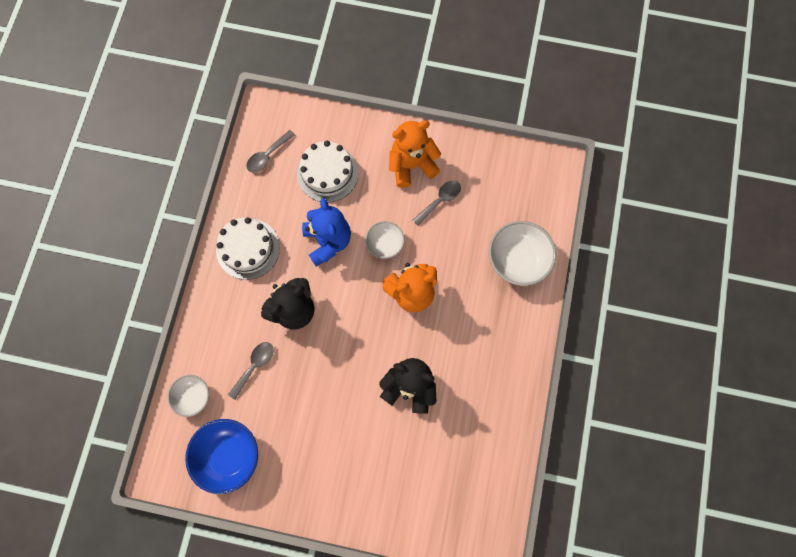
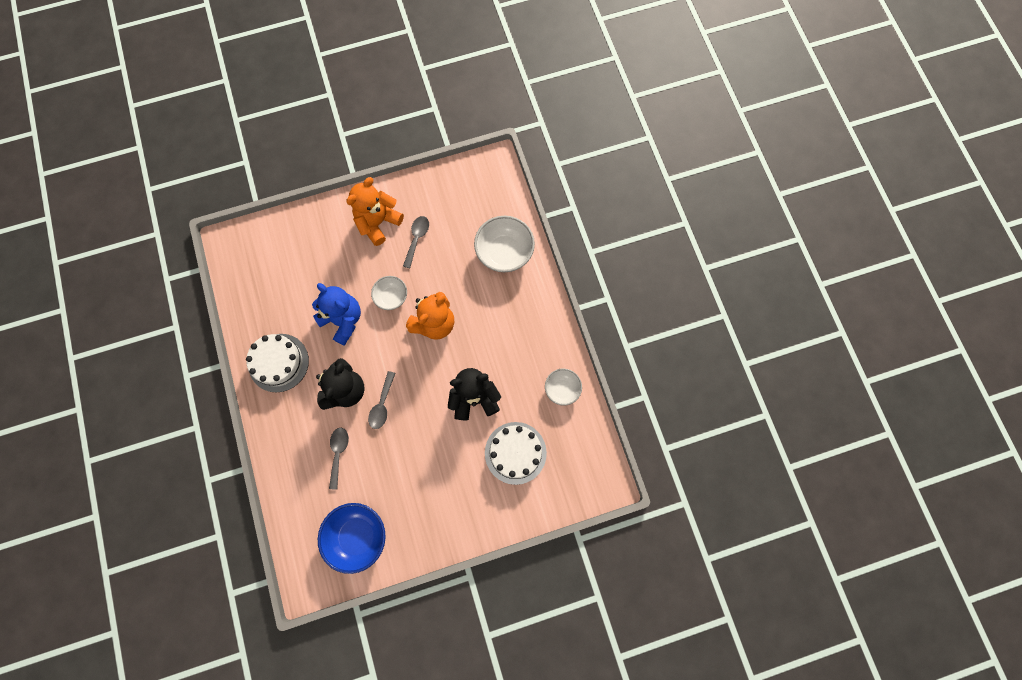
camera: 30 degrees left, 0 degrees up
white bowl [168,375,209,417] -> white bowl moved to [545,369,582,406]
grey spoon [246,130,295,173] -> grey spoon moved to [368,371,396,429]
white cake [297,141,358,202] -> white cake moved to [485,422,547,485]

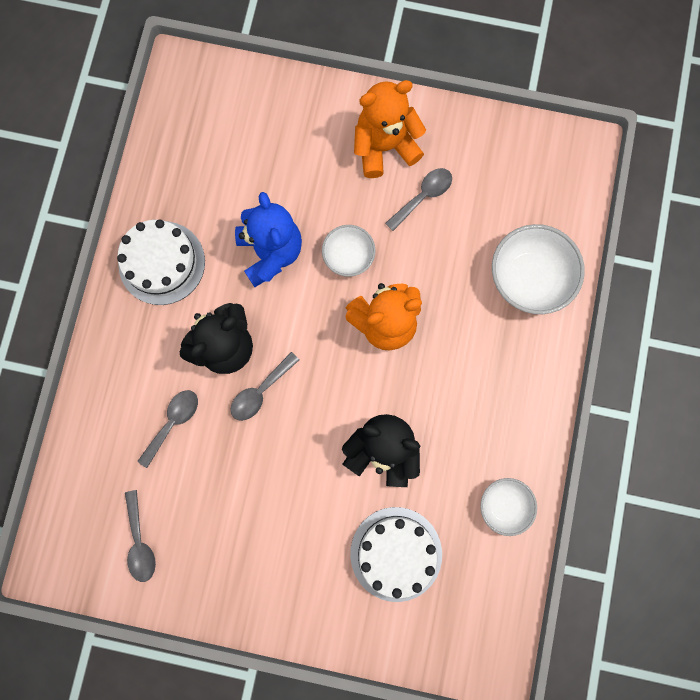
camera: 30 degrees right, 5 degrees up
blue bowl [318,503,386,574] -> grey spoon [125,490,156,582]

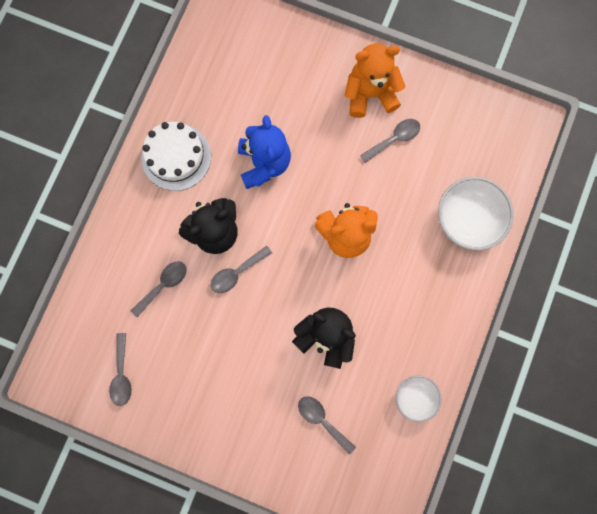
camera: 10 degrees right, 0 degrees up
white bowl [322,225,376,277] -> none
white cake [350,507,442,602] -> grey spoon [298,396,356,455]

